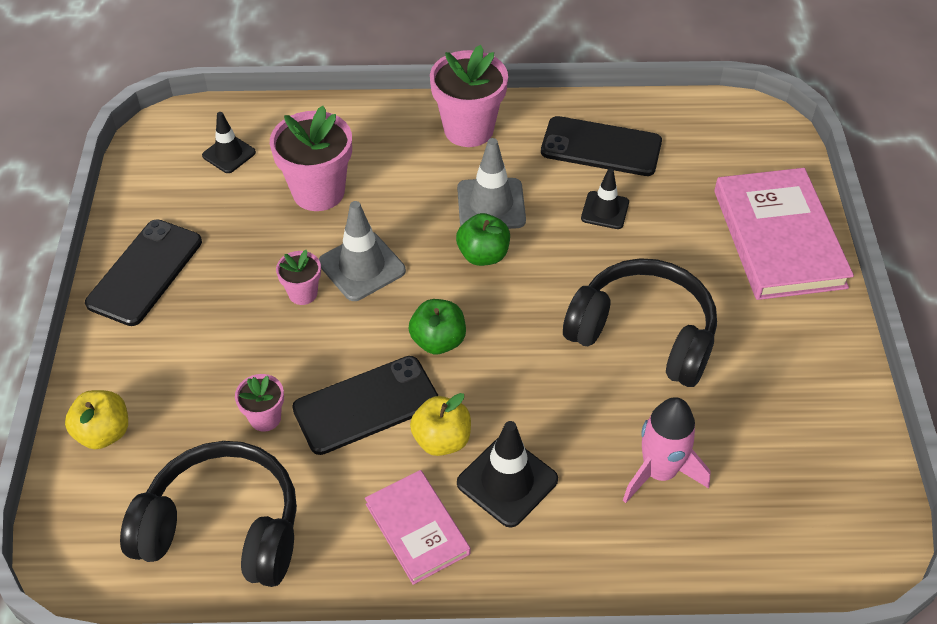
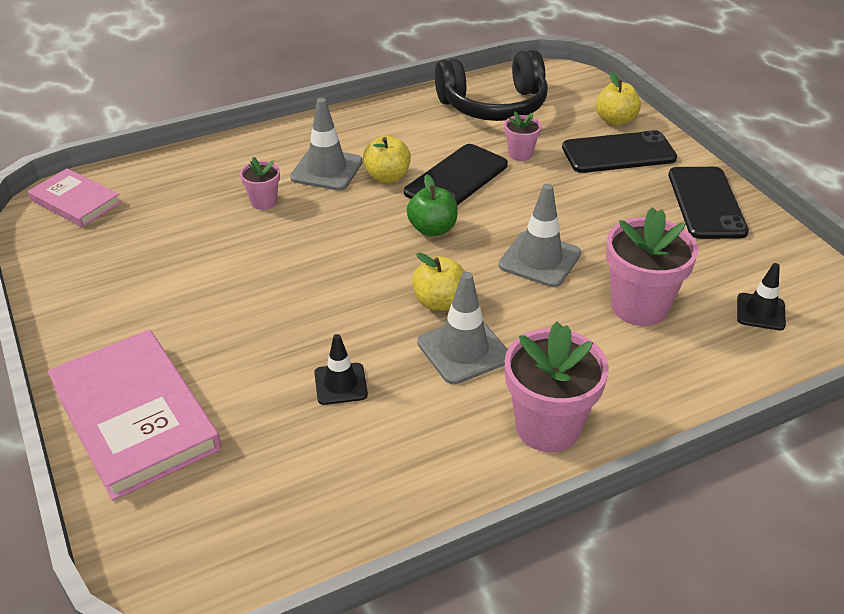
camera: 155 degrees right, 10 degrees down
pink flower pot [276,250,321,305] -> pink flower pot moved to [240,157,280,210]
pink book [365,470,470,585] -> pink book moved to [28,168,121,227]
green apple [456,213,510,266] -> yellow apple [412,253,465,311]
black traffic cone [457,421,558,527] -> grey traffic cone [290,98,363,191]
black phone [541,116,662,176] -> black phone moved to [562,130,677,173]
black headphones [563,258,717,387] -> none
pink rocket [623,397,711,503] -> none

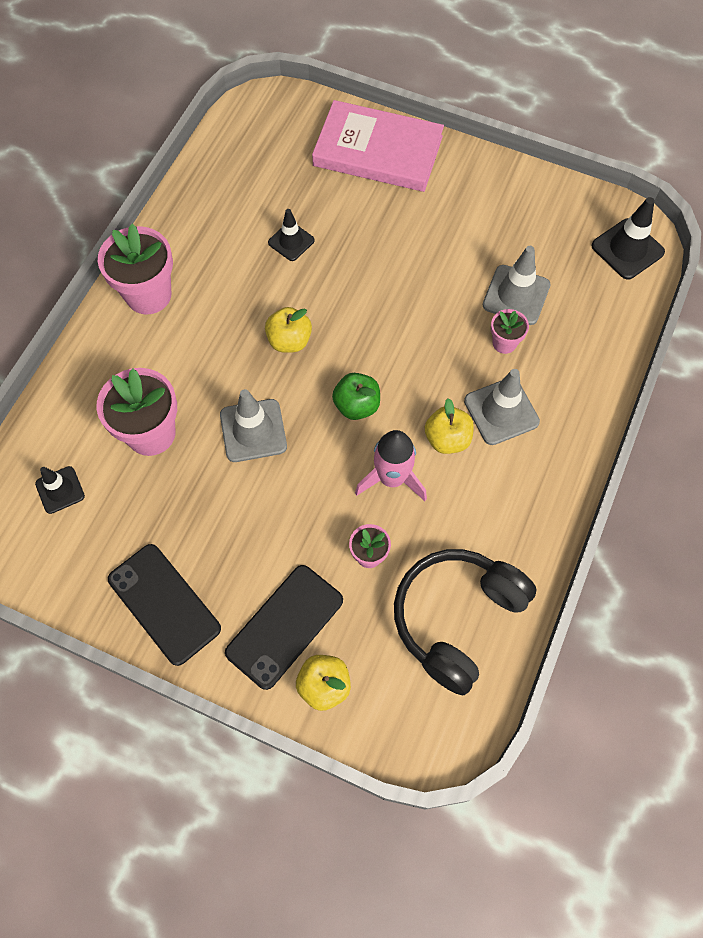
camera: 140 degrees right, 25 degrees up
pink book [28,168,121,227] -> black traffic cone [591,197,665,279]
black phone [404,144,508,205] -> pink rocket [355,430,427,501]
grey traffic cone [417,272,508,384] -> grey traffic cone moved to [483,246,550,325]

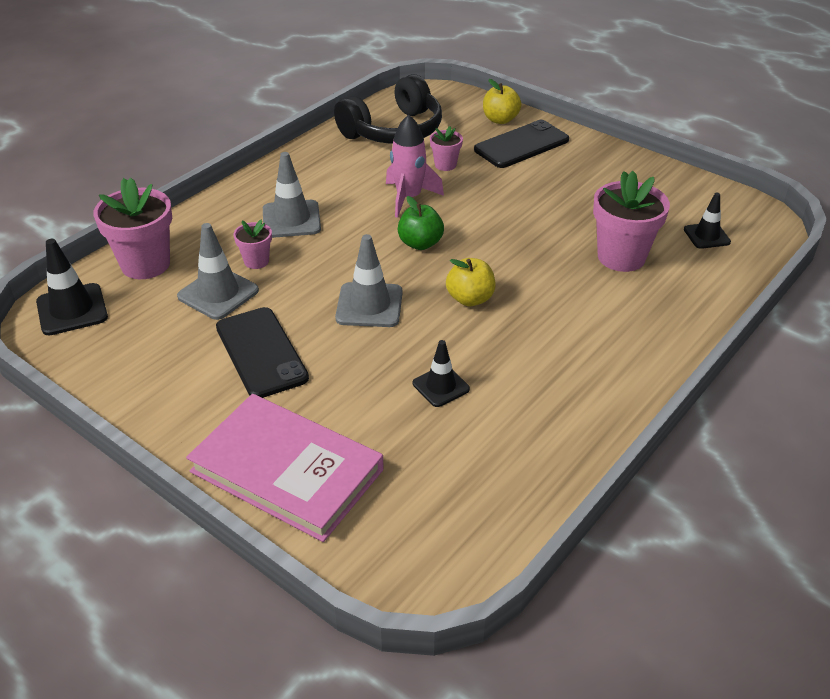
camera: 165 degrees left, 25 degrees down
pink flower pot [98,224,173,314] -> pink flower pot moved to [94,178,172,279]
black phone [108,544,221,666] -> black phone moved to [216,307,309,398]
grey traffic cone [220,389,287,462] -> grey traffic cone moved to [335,234,403,327]
yellow apple [425,398,474,454] -> none

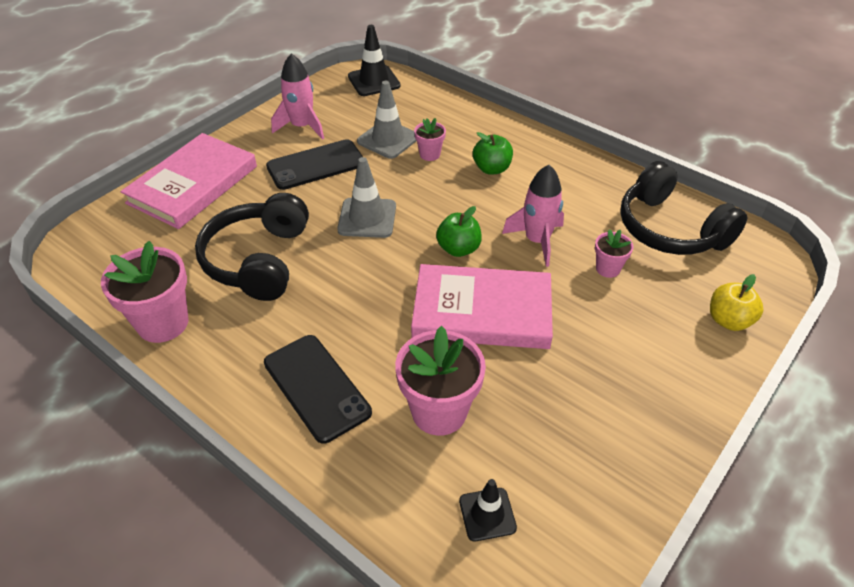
camera: 90 degrees right, 5 degrees up
pink flower pot [94,178,172,279] -> pink flower pot moved to [101,241,188,343]
grey traffic cone [263,152,321,238] -> green apple [473,132,513,175]
black traffic cone [413,340,470,407] -> black headphones [195,193,309,301]
yellow apple [446,258,496,306] -> none
black phone [474,120,569,168] -> black phone moved to [264,335,372,444]
none -> pink rocket [271,53,324,140]
none -> pink book [411,264,553,349]

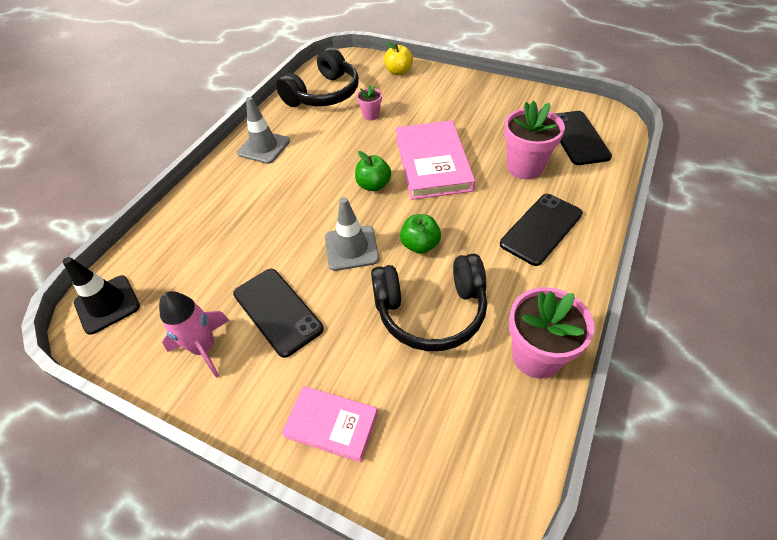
camera: 100 degrees left, 5 degrees up
pink book [121,133,257,229] -> pink book [282,386,378,462], size x0.58
grey traffic cone [357,81,417,159] -> grey traffic cone moved to [237,97,290,164]
pink flower pot [414,118,446,161] -> none
black traffic cone [459,479,517,542] -> black phone [555,111,612,165]
green apple [473,132,513,175] -> green apple moved to [400,214,441,254]
pink rocket [502,165,564,267] -> none

